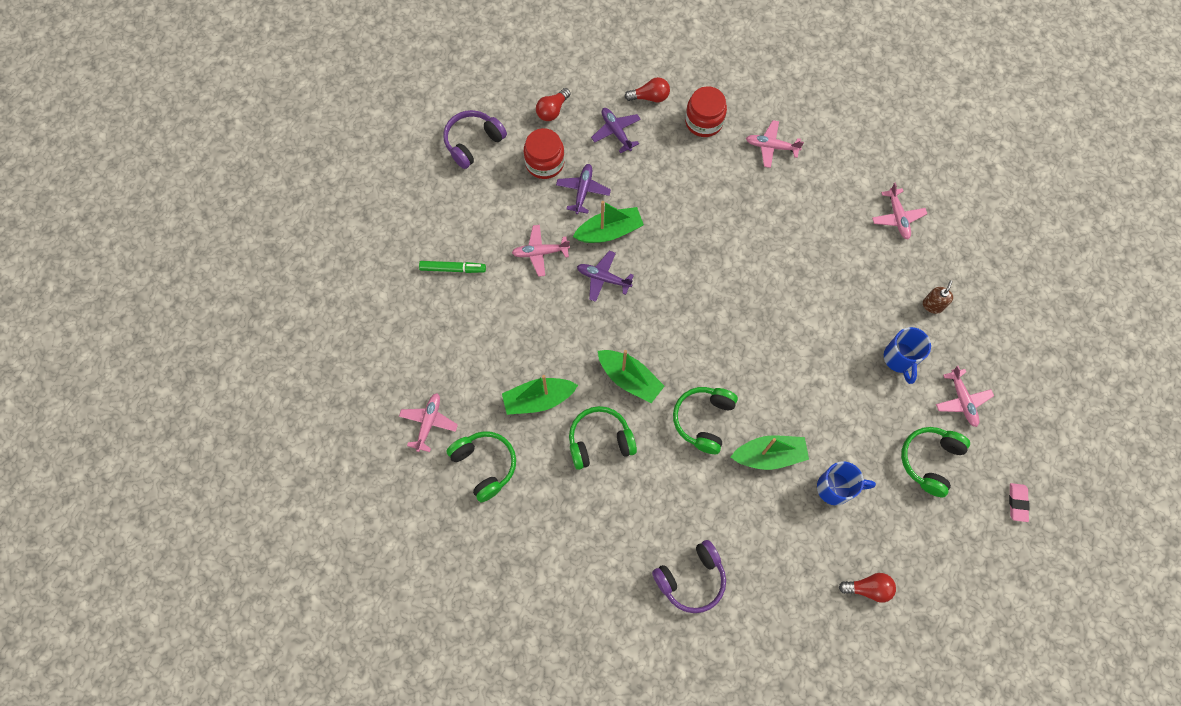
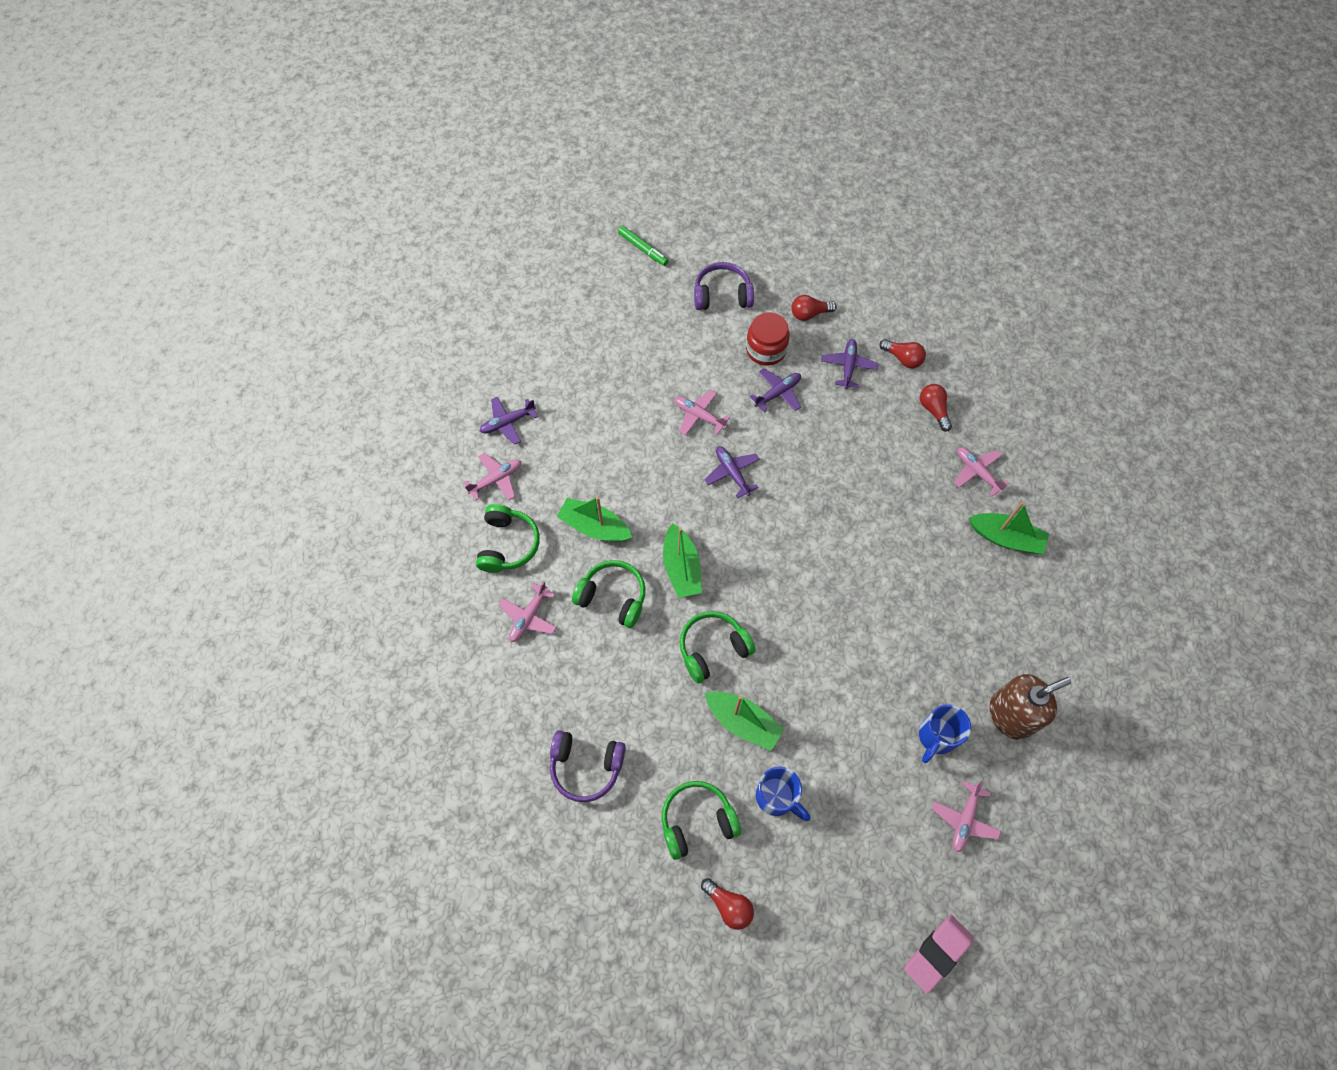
camera: 40 degrees right, 5 degrees down
green marker [419,261,486,273] -> green marker moved to [618,226,669,266]
green boat [573,201,644,243] -> green boat moved to [969,502,1049,554]
red jar [685,86,727,137] -> red light bulb [920,384,952,431]
pink plane [872,182,927,239] -> pink plane moved to [498,581,557,642]
green headphones [901,427,970,497] -> green headphones moved to [661,781,741,860]
brown soap dispenser [923,280,953,314] -> brown soap dispenser [989,674,1071,740], size x2.06
pink eraser [1009,483,1030,522] -> pink eraser [904,915,974,994], size x1.65
none -> purple plane [480,397,538,445]

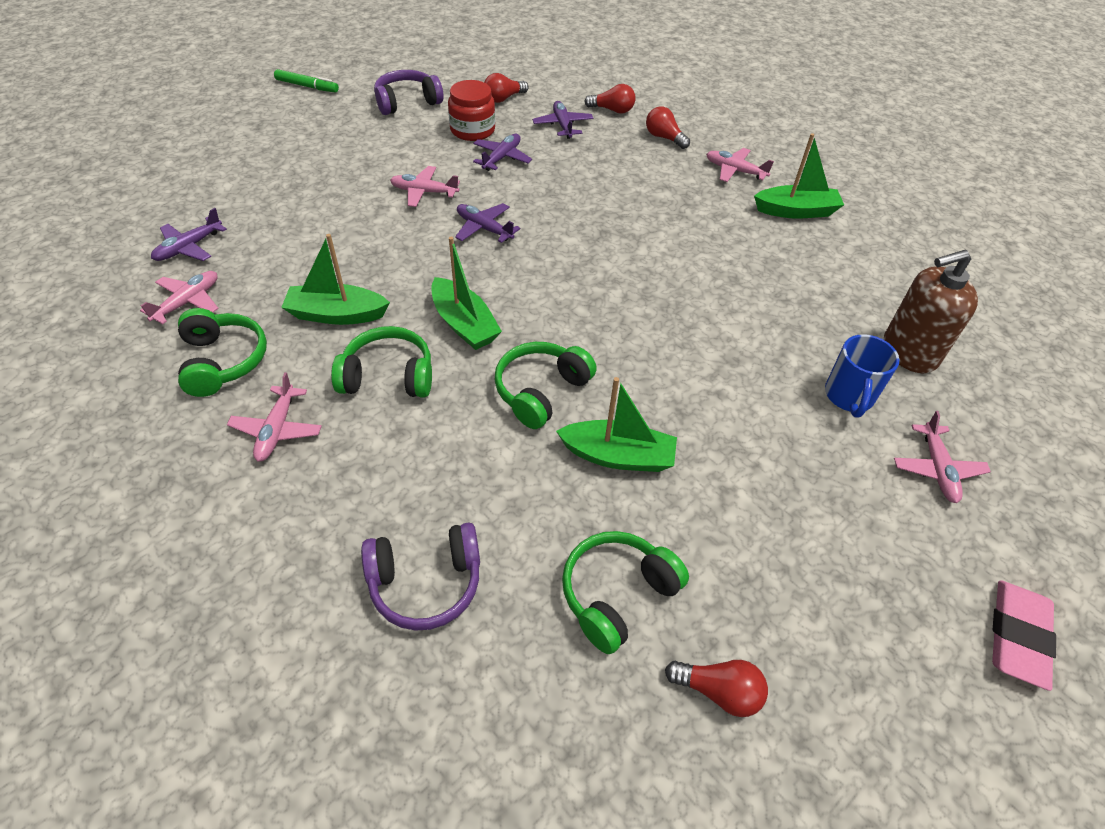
camera: 25 degrees left, 15 degrees down
blue mug [756,767,810,821] -> none
brown soap dispenser [989,674,1071,740] -> brown soap dispenser turned 150 degrees counterclockwise [884,250,978,373]

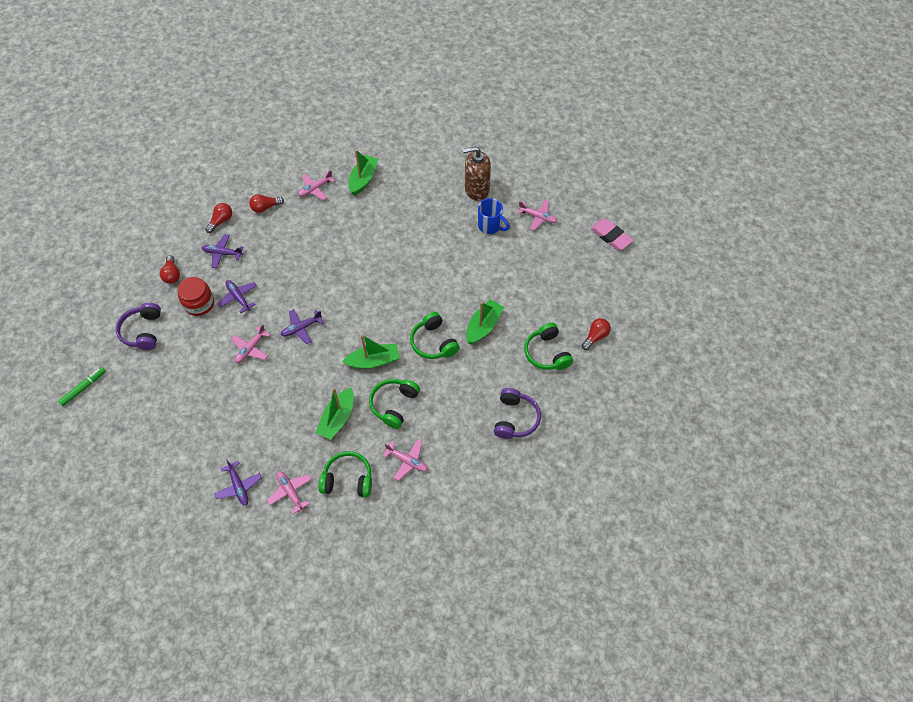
camera: 65 degrees left, 10 degrees up
brown soap dispenser [884,250,978,373] -> brown soap dispenser turned 75 degrees clockwise [463,146,491,201]

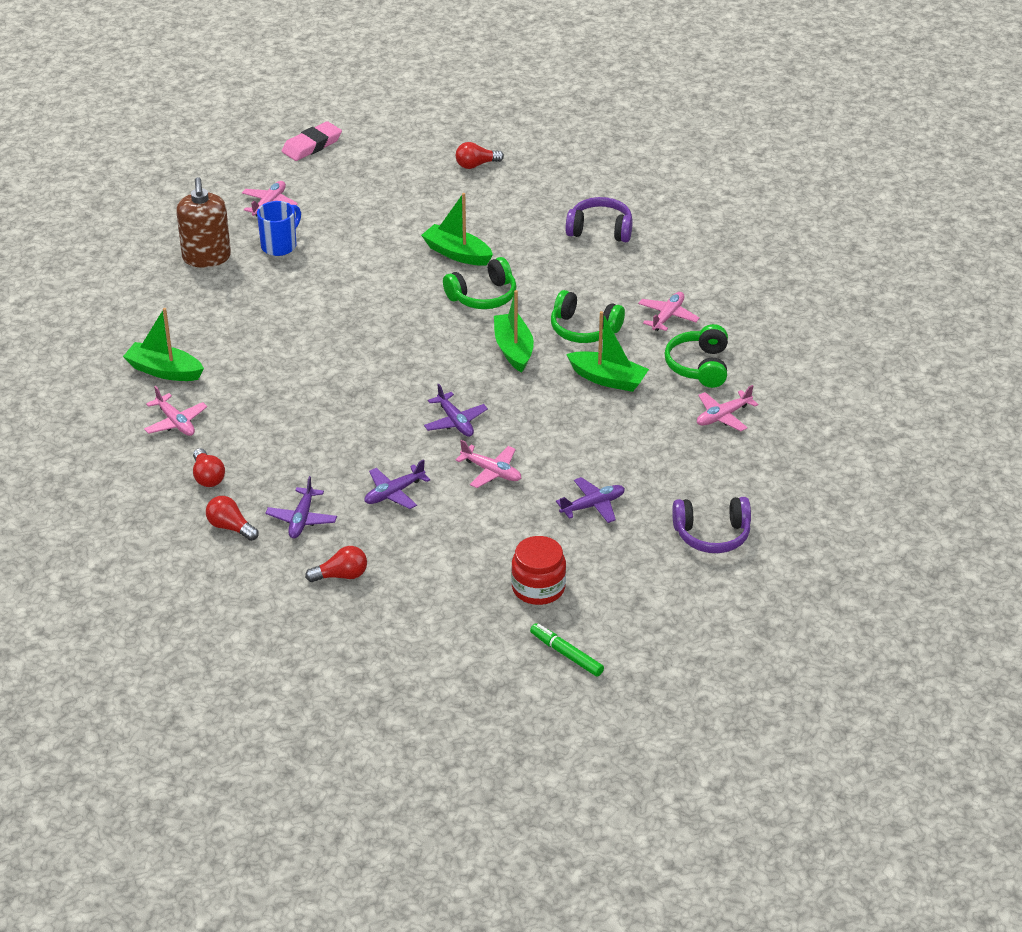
camera: 90 degrees left, 20 degrees down
purple headphones [116,303,161,350] -> purple headphones moved to [672,497,751,553]
red jar [177,277,214,316] -> red jar moved to [511,536,566,605]
purple plane [215,459,262,506] -> purple plane moved to [556,477,625,523]
green headphones [524,323,573,370] -> none
red light bulb [582,318,611,350] -> red light bulb turned 60 degrees counterclockwise [456,142,504,169]

